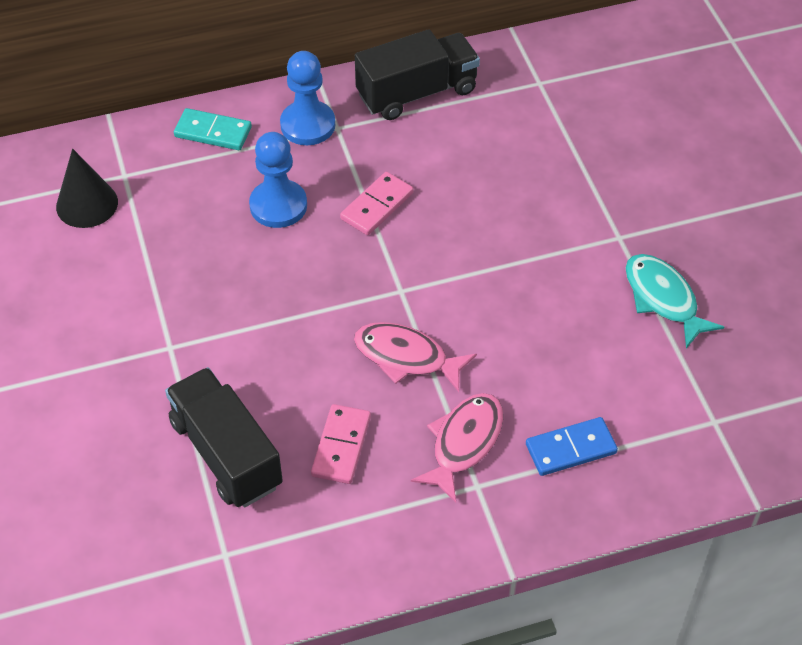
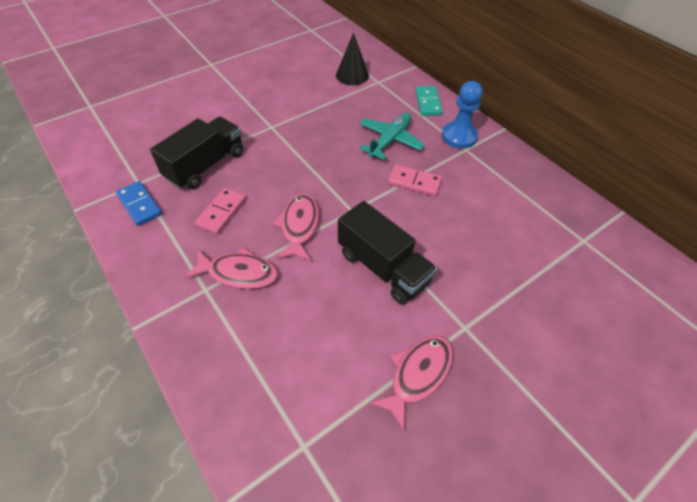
camera: 70 degrees right, 0 degrees up
blue pawn [249,132,307,228] -> turquoise plane [359,113,425,160]
pink domino [311,404,371,484] -> pink domino turned 60 degrees counterclockwise [195,188,246,234]
black truck [355,29,480,120] -> black truck moved to [338,201,437,305]
blue domino [526,417,618,476] -> blue domino moved to [116,181,162,226]
turquoise fish [625,254,724,349] -> pink fish [369,336,453,431]

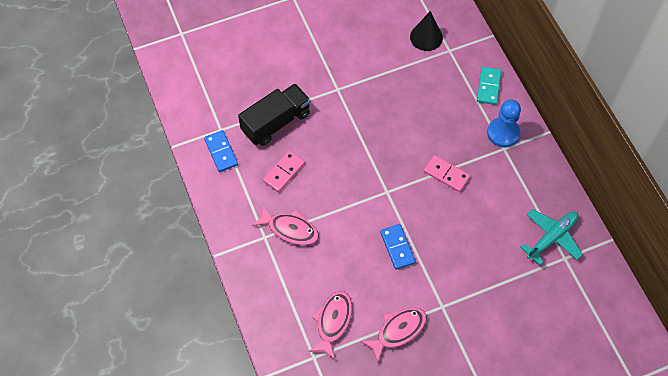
camera: 15 degrees right, 10 degrees up
pink fish [273,194,319,261] -> pink fish moved to [309,291,352,359]
black truck [338,201,437,305] -> blue domino [380,224,416,270]
turquoise plane [359,113,425,160] -> turquoise plane moved to [520,209,583,265]

